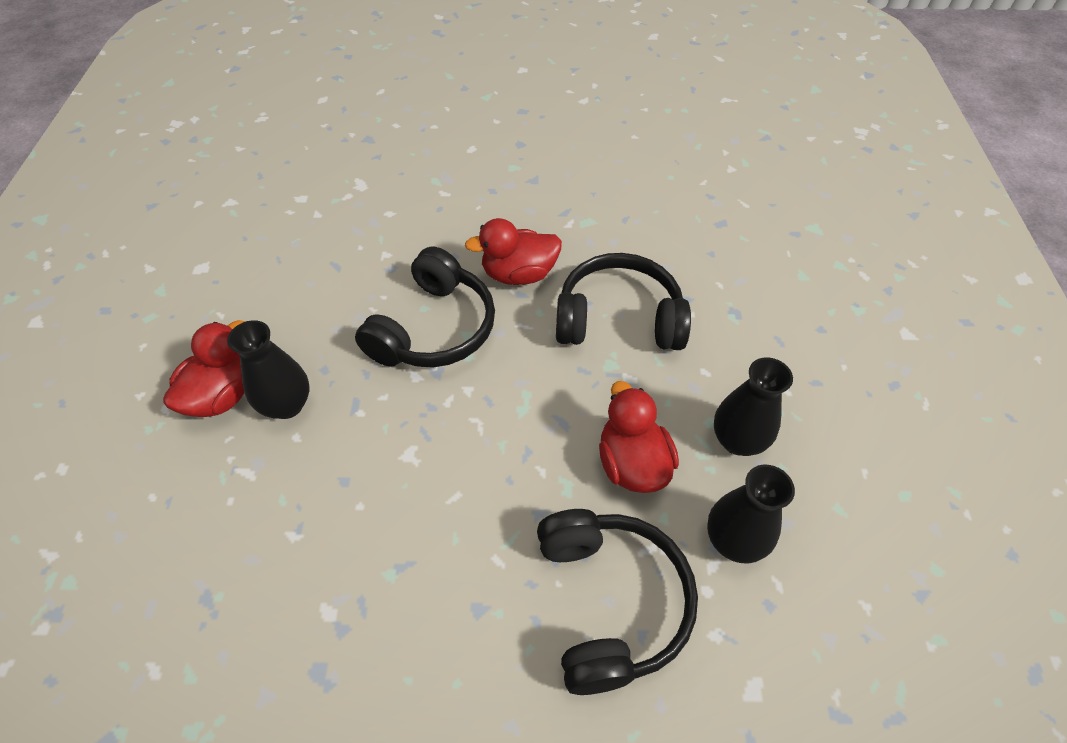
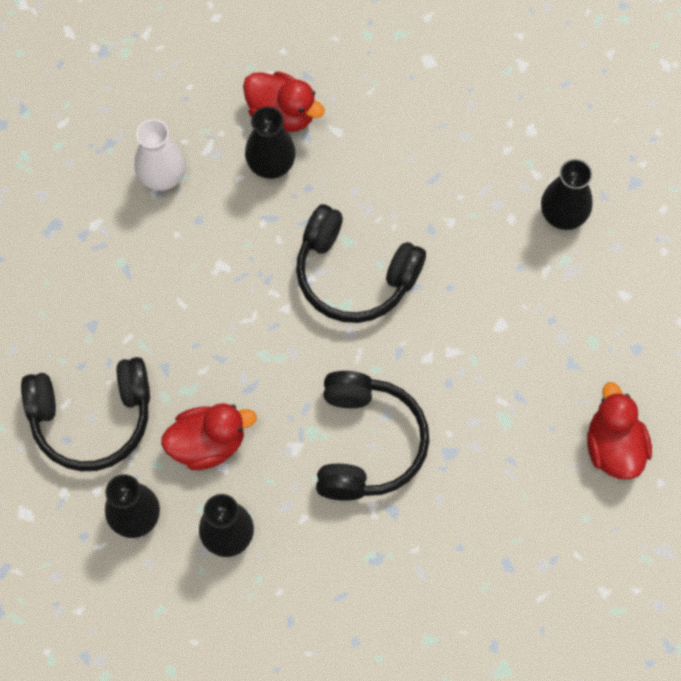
camera: 90 degrees right, 15 degrees up
red duck [465,218,562,285] -> red duck moved to [587,382,652,479]
none -> white vase [134,119,185,191]
none -> black vase [541,159,593,230]

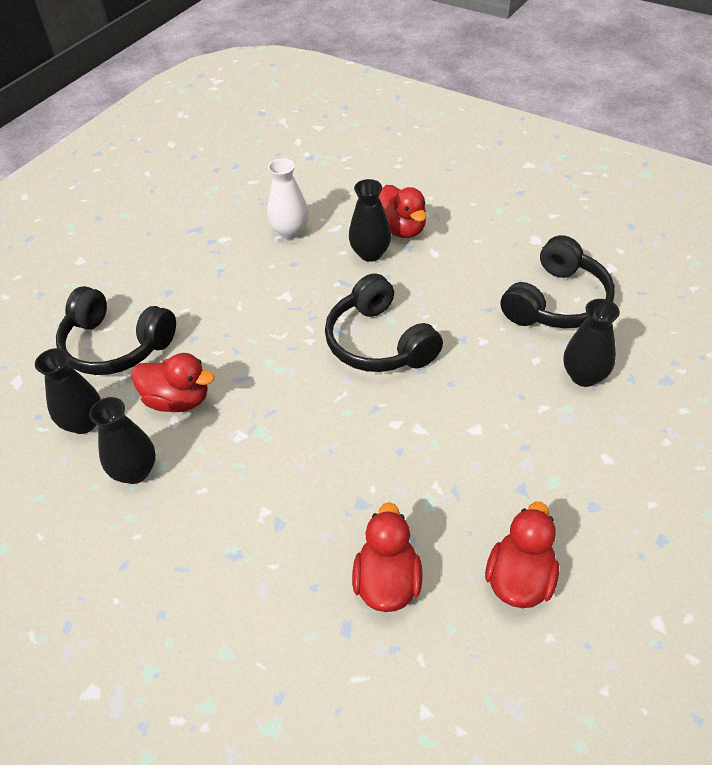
camera: 35 degrees right, 20 degrees down
black headphones [316,371,429,501] -> black headphones moved to [501,235,615,328]
none -> red duck [352,502,423,612]

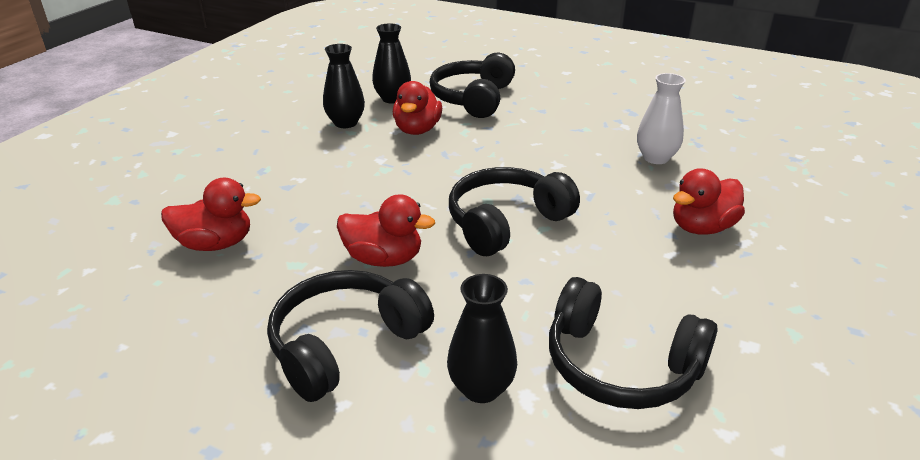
camera: 80 degrees right, 15 degrees down
black vase [349,179,391,262] -> none
red duck [485,502,559,608] -> red duck moved to [337,194,435,267]
none -> black headphones [267,270,434,402]

